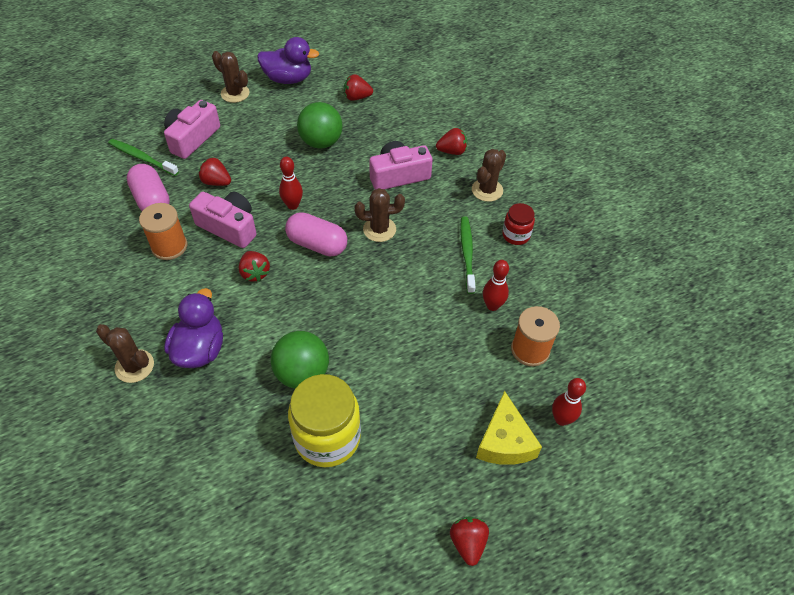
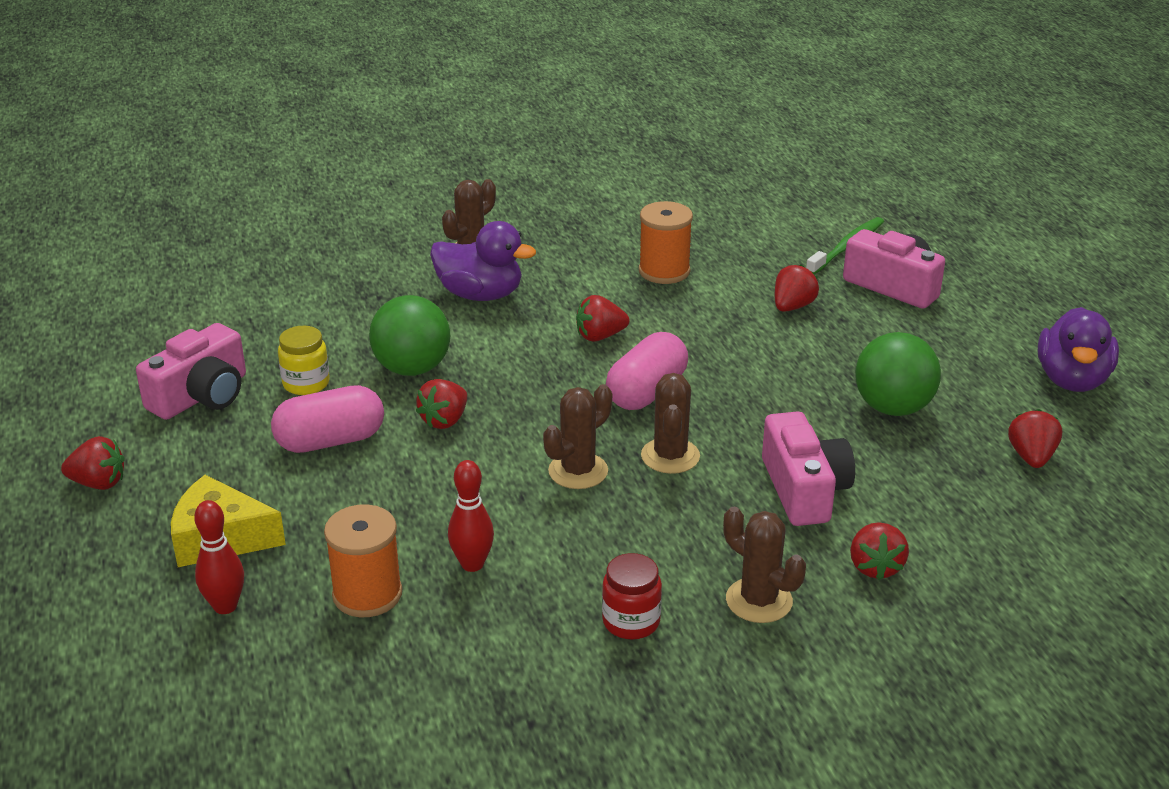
camera: 100 degrees right, 20 degrees down
pink capsule [127,164,170,211] -> pink capsule moved to [271,385,384,453]
pink camera [189,192,257,248] -> pink camera moved to [136,323,246,420]
brown cactus [212,51,250,103] -> brown cactus moved to [543,384,612,489]
red bowling pin [279,157,303,210] -> none
yellow jar [288,374,361,467] -> yellow jar [278,326,330,395], size x0.52
green toothbrush [460,216,476,294] -> none
none -> red strawberry [416,379,467,429]

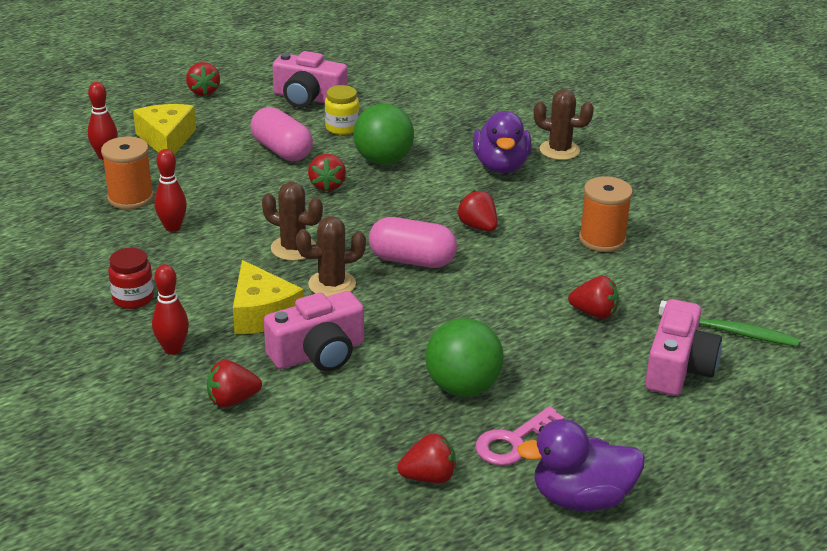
camera: 70 degrees right, 0 degrees up
red strawberry [416,379,467,429] -> red strawberry turned 105 degrees counterclockwise [308,154,346,191]
brown cactus [723,506,806,623] -> red bowling pin [152,264,189,355]
none -> yellow cheese [233,260,304,334]
none -> pink key [475,406,565,465]

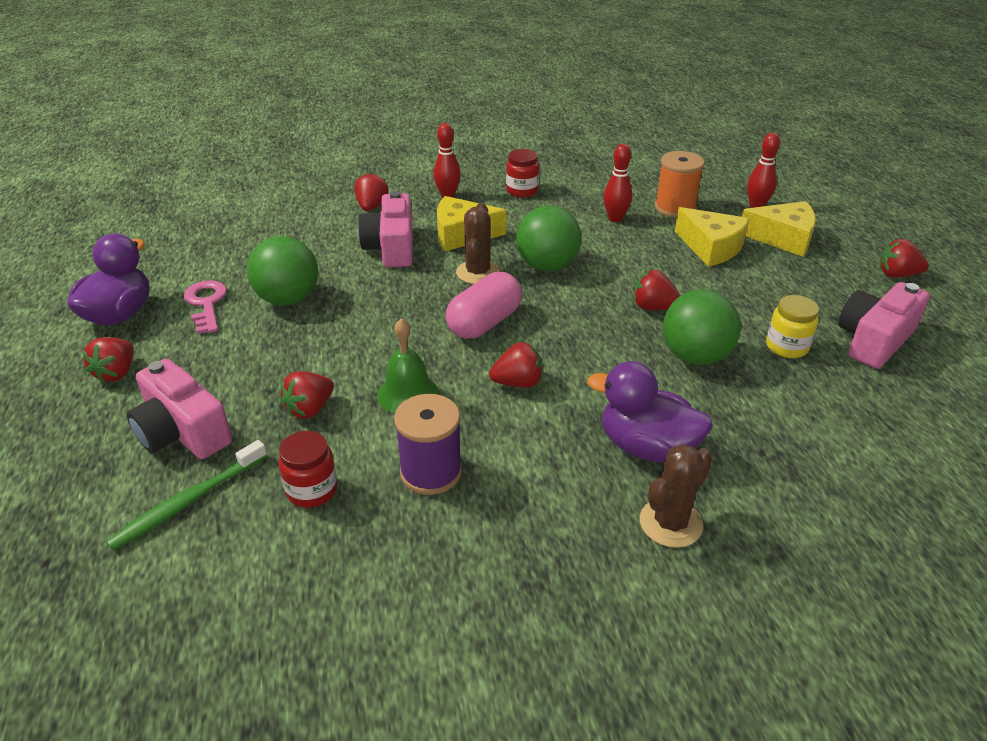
camera: 115 degrees right, 5 degrees up
pink capsule [250,107,313,161] -> none
brown cactus [262,182,323,261] -> green ball [516,206,581,271]
red strawberry [397,433,456,483] -> red strawberry moved to [82,337,134,383]
orange spool [579,176,633,252] -> purple spool [394,394,462,495]
none -> red jar [278,431,338,508]
none -> green bell [377,318,439,414]
none -> yellow cheese [675,207,749,267]

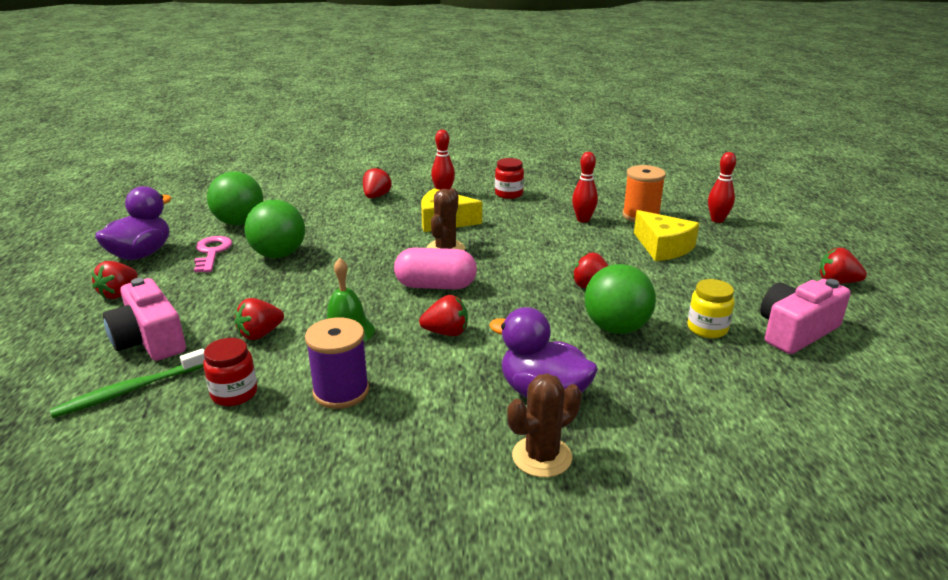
camera: 10 degrees right, 10 degrees down
pink camera [358,191,413,267] -> none
pink capsule [446,272,522,339] -> pink capsule turned 45 degrees clockwise [394,248,477,290]
green ball [516,206,581,271] -> green ball moved to [207,171,263,225]
yellow cheese [742,201,816,257] -> none

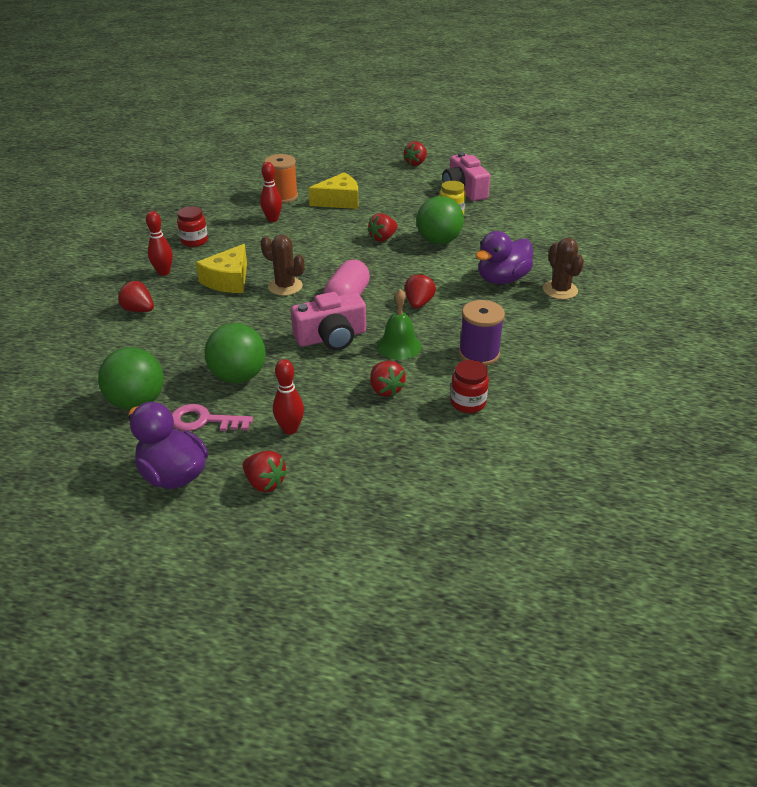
camera: 75 degrees left, 10 degrees up
green toothbrush [50,348,205,418] -> none
pink camera [103,278,186,361] -> pink camera moved to [291,292,366,351]
red bowling pin [708,152,736,223] -> red bowling pin moved to [273,359,304,434]

